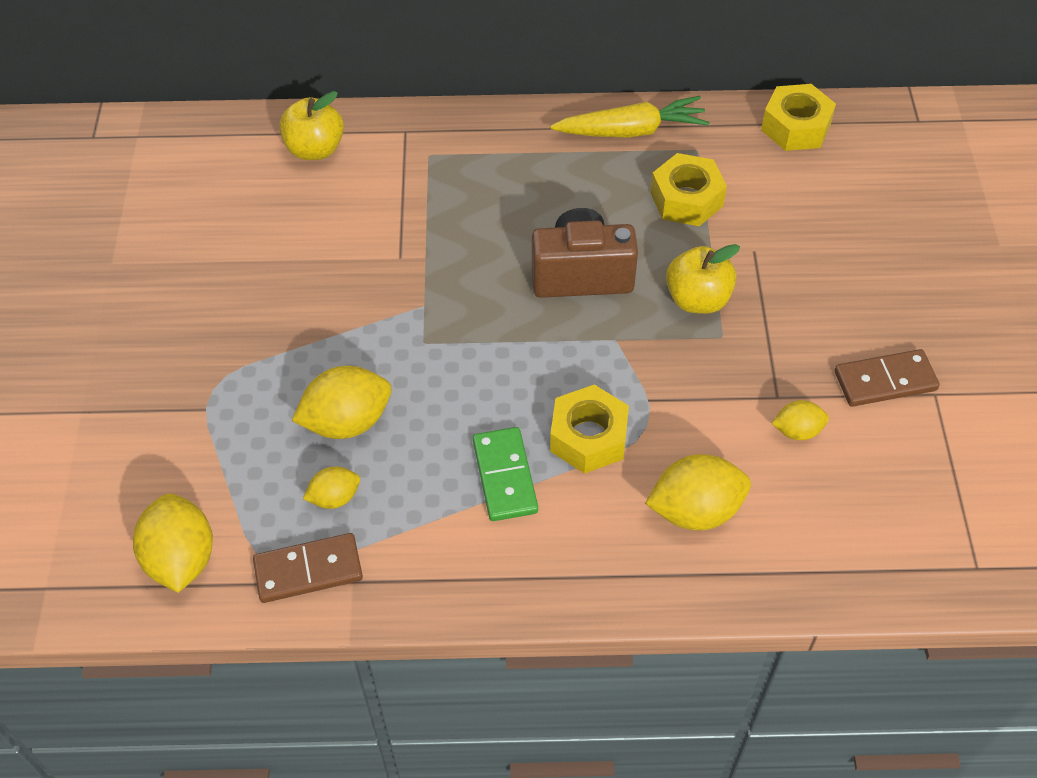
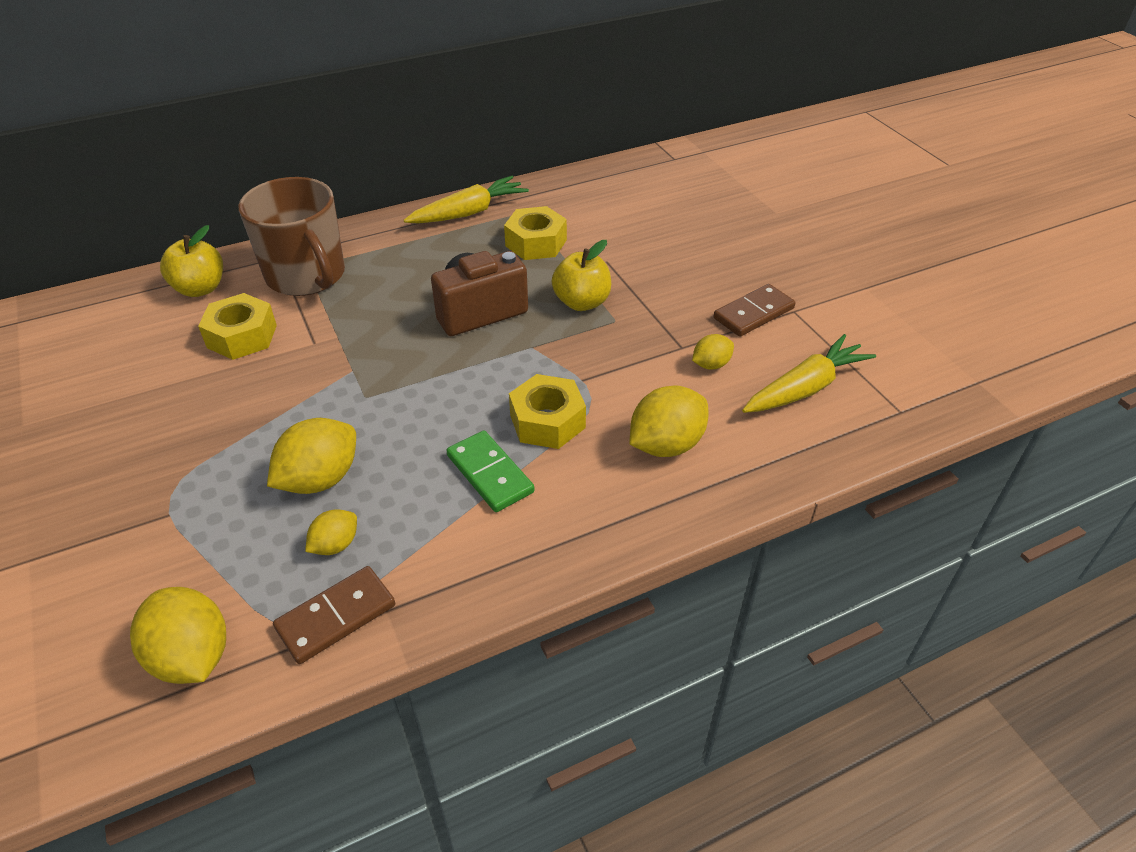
camera: 25 degrees left, 10 degrees down
yellow nut [761,84,836,151] -> yellow nut moved to [198,293,277,360]
none -> brown mug [238,177,345,296]
none -> yellow carrot [742,334,876,413]

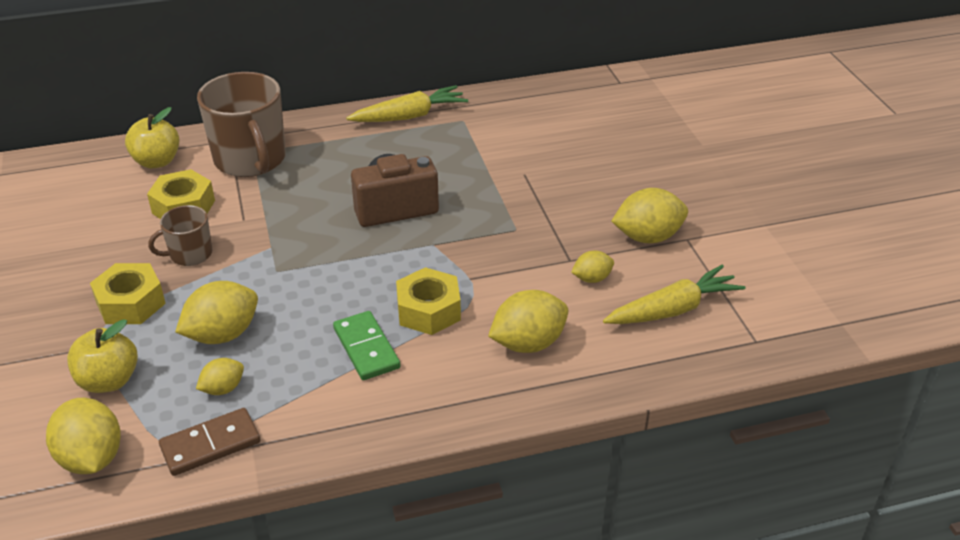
camera: 10 degrees right, 5 degrees down
yellow nut [504,206,567,260] -> yellow nut moved to [90,263,166,324]
yellow apple [552,240,611,311] -> yellow apple moved to [67,319,138,393]
brown domino [714,284,795,337] -> yellow lemon [611,188,688,243]
none -> brown mug [148,205,212,266]

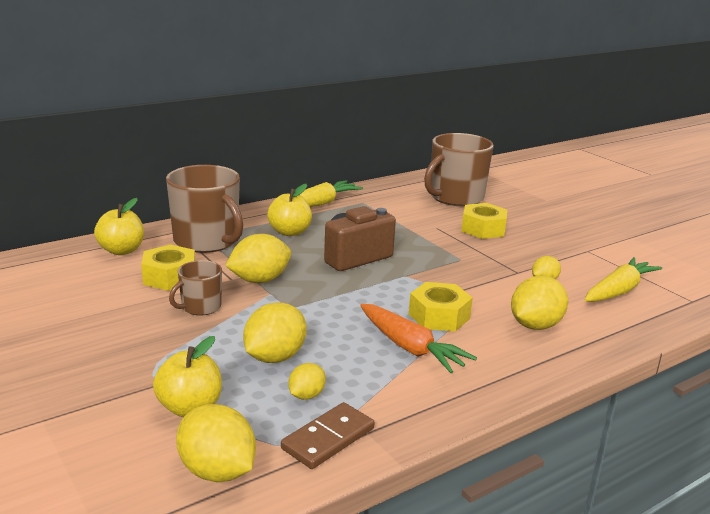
camera: 20 degrees left, 15 degrees down
yellow nut [90,263,166,324] -> yellow nut moved to [461,203,507,239]
green domino [333,311,400,380] -> orange carrot [360,304,477,373]
yellow lemon [611,188,688,243] -> yellow lemon moved to [225,234,291,283]
none -> yellow apple [267,184,312,236]
none -> brown mug [424,133,494,206]

